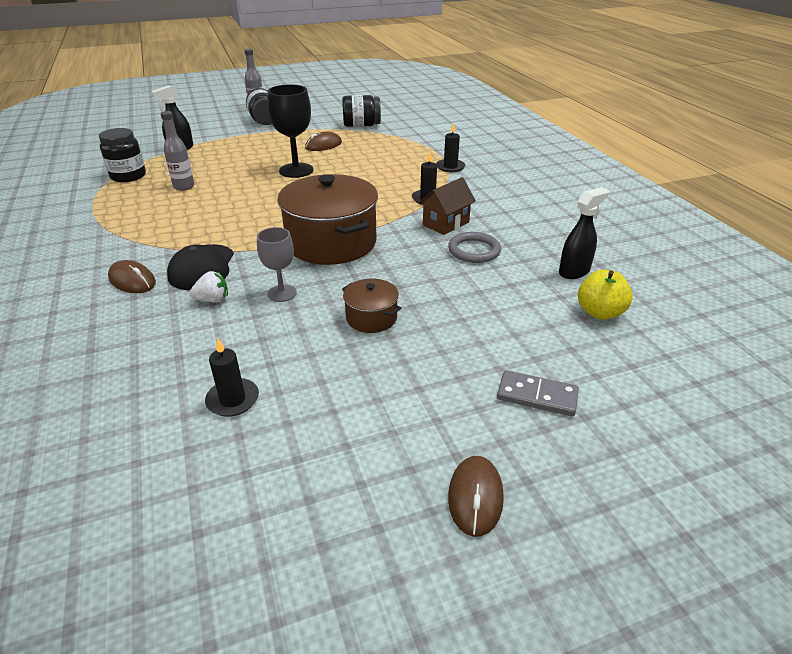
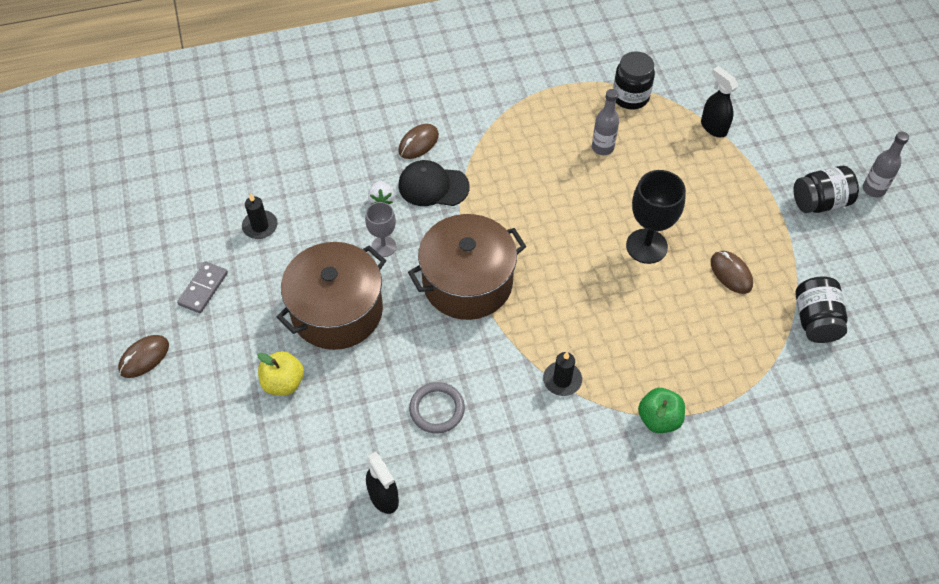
camera: 95 degrees right, 20 degrees up
brown pot [342,279,401,333] -> brown pot [277,242,386,350], size x2.11
brown house [419,177,476,235] -> none
black candle [436,122,465,172] -> green apple [638,388,685,433]
brown mouse [448,456,504,537] -> brown mouse turned 60 degrees counterclockwise [118,335,169,378]
grey domino [497,370,579,417] -> grey domino moved to [177,261,228,313]
yellow apple [578,269,633,320] -> yellow apple moved to [257,351,304,396]

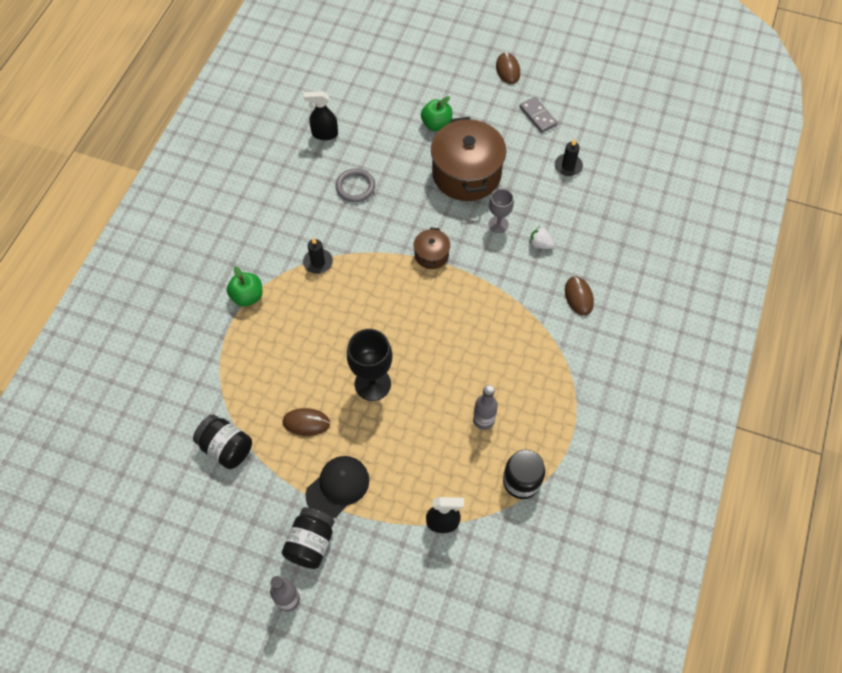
camera: 125 degrees right, 5 degrees up
yellow apple [257,351,304,396] -> green apple [421,96,452,131]
black cap [398,160,470,206] -> black cap moved to [305,456,369,518]
brown pot [408,214,526,320] -> brown pot [414,227,450,269], size x0.47

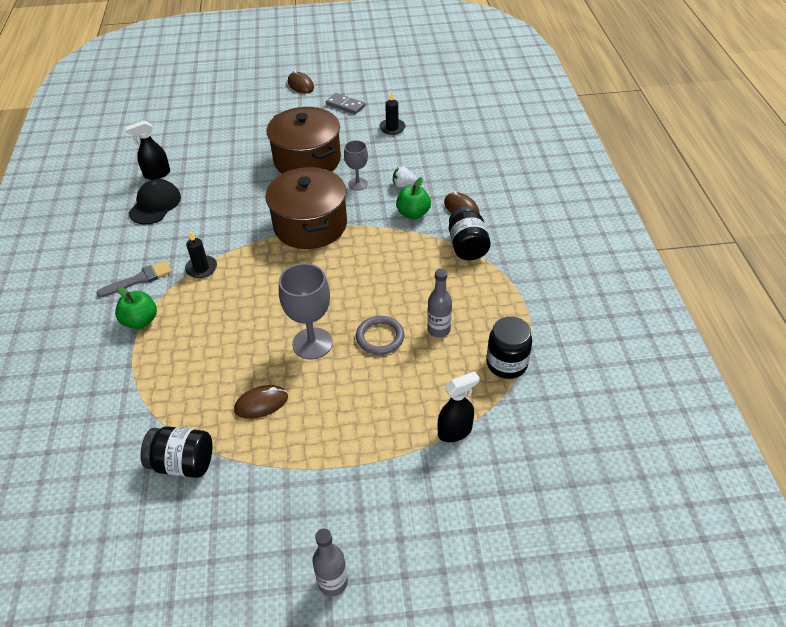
camera: 25 degrees left, 15 degrees down
black jar [282,507,334,569] -> black jar moved to [449,206,491,260]
black cap [305,456,369,518] -> black cap moved to [128,179,181,224]
grey ring [335,168,375,202] -> grey ring moved to [356,316,404,355]
black goblet [347,329,392,401] -> grey goblet [279,263,333,359]
brown pot [414,227,450,269] -> brown pot [265,167,347,249], size x2.11
green apple [421,96,452,131] -> green apple moved to [396,177,431,219]
none -> grey brush [96,261,172,298]

